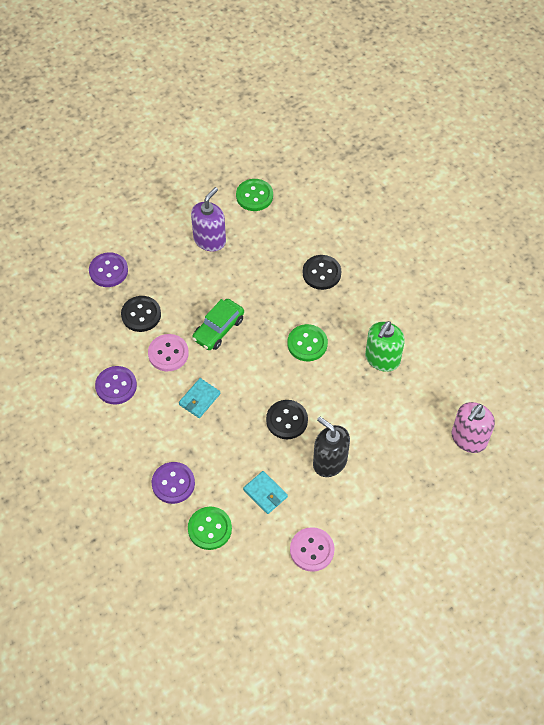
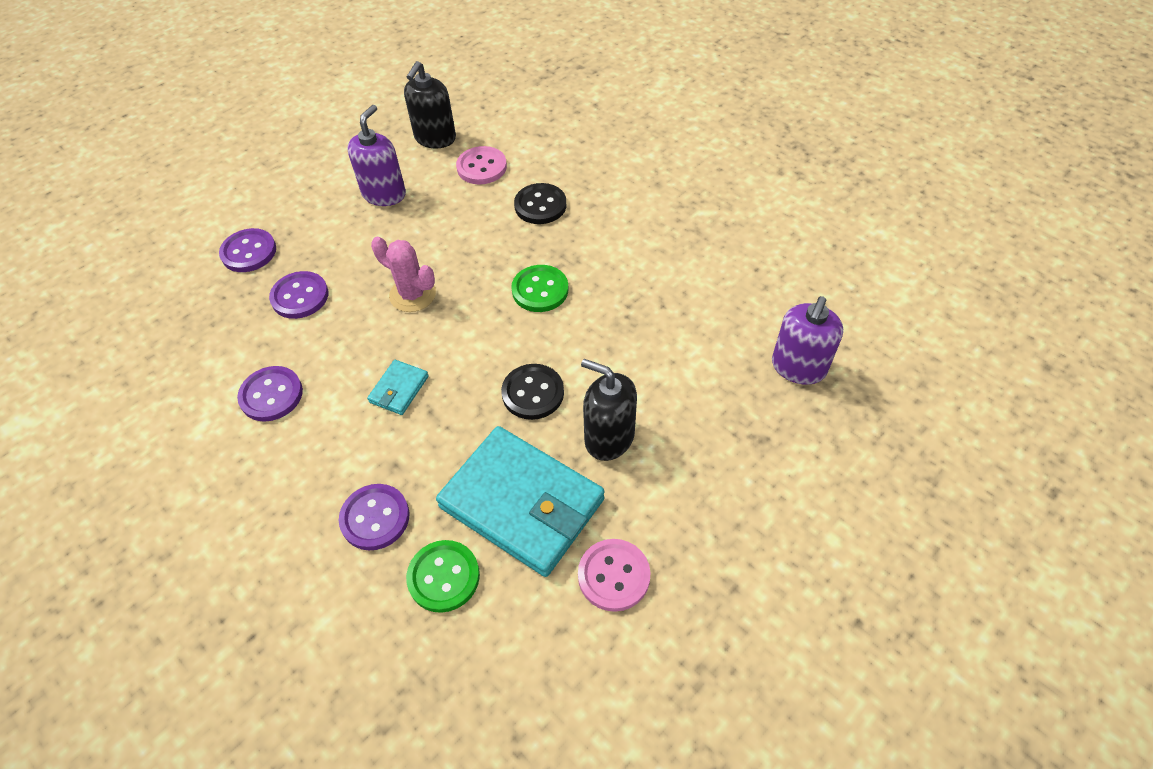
camera: 10 degrees left, 5 degrees down
black button [121,296,161,332] -> purple button [269,271,328,319]
pink button [148,334,189,371] -> pink button moved to [456,146,507,184]
green car [192,299,244,350] -> pink cactus [371,237,436,312]
green button [236,179,273,211] -> black soap dispenser [404,61,456,149]
turquoise wallet [243,471,288,514] -> turquoise wallet [436,426,605,577], size x2.34
green soap dispenser [365,321,405,372] -> none
pink soap dispenser [451,402,495,453] -> purple soap dispenser [772,296,843,385]

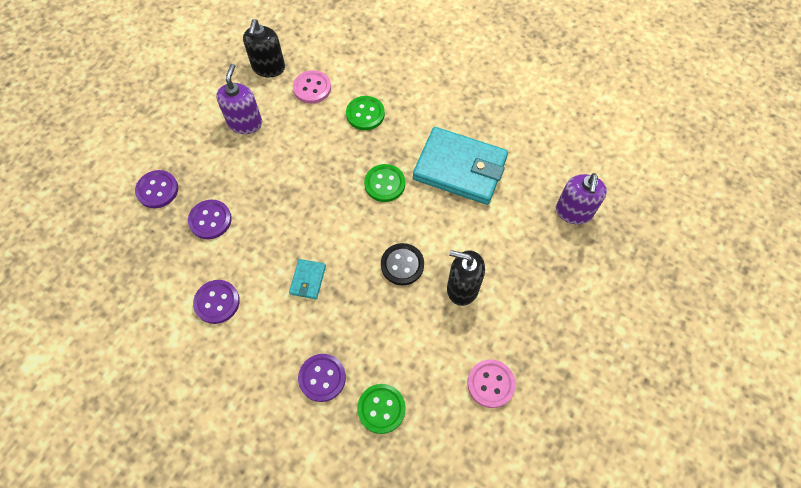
camera: 15 degrees left, 10 degrees up
pink cactus [371,237,436,312] -> none
turquoise wallet [436,426,605,577] -> turquoise wallet moved to [413,127,508,205]
black button [514,183,566,224] -> green button [346,96,385,130]

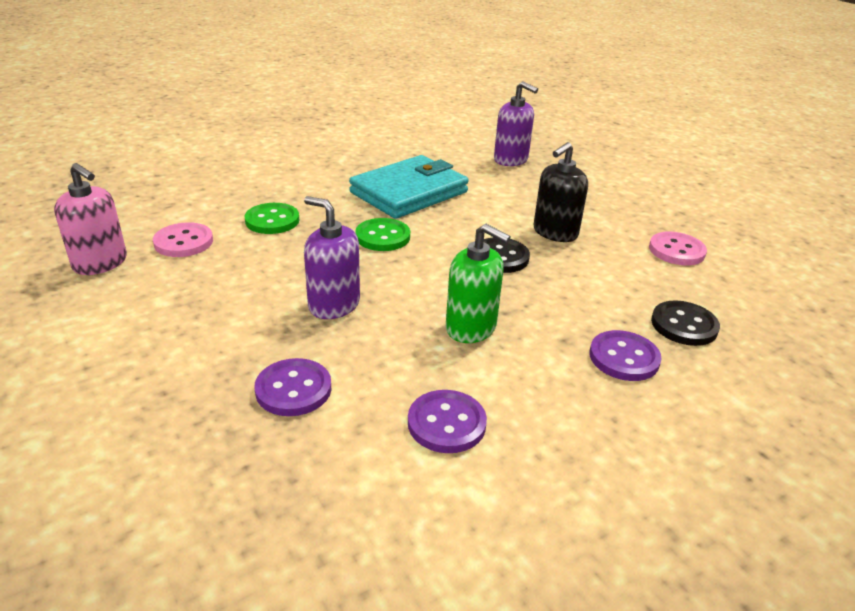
camera: 65 degrees left, 30 degrees down
purple button [135,170,178,208] -> none
purple soap dispenser [216,64,262,134] -> purple soap dispenser moved to [304,196,360,319]
black soap dispenser [243,19,285,77] -> pink soap dispenser [54,163,127,275]
turquoise wallet [289,259,326,299] -> green soap dispenser [446,224,511,343]
green button [357,384,406,434] -> black button [651,300,720,346]

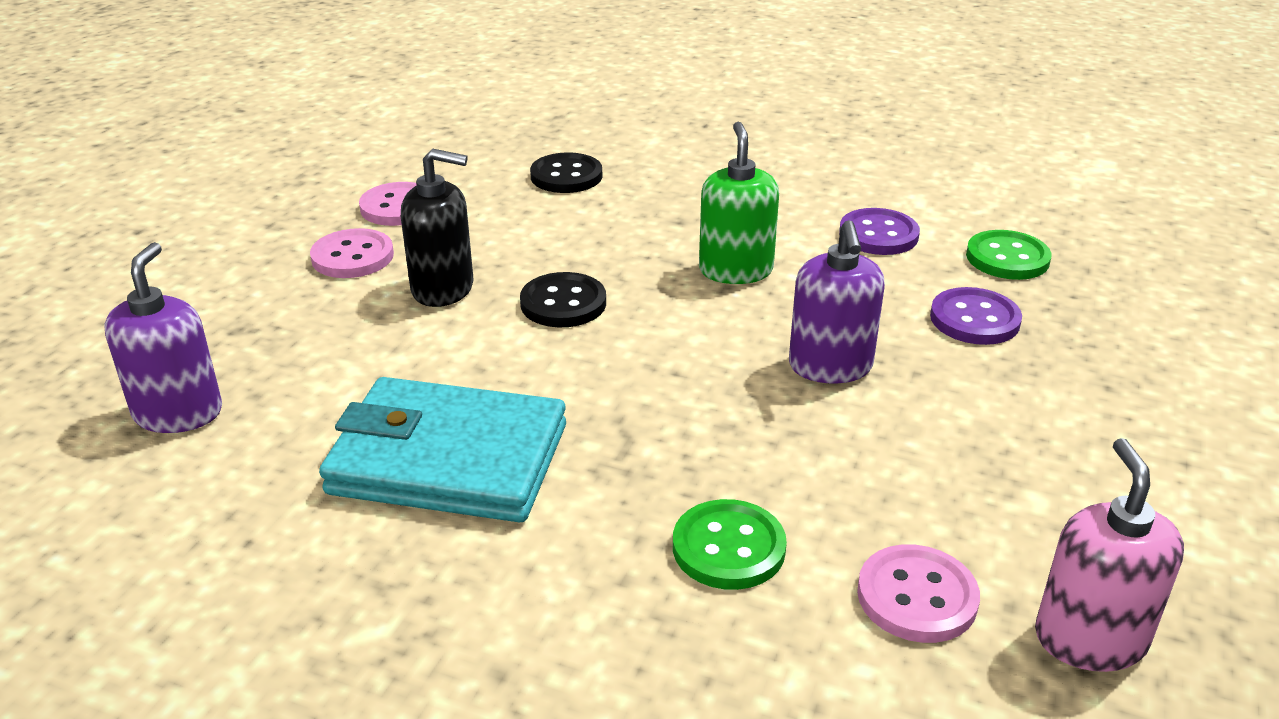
camera: 125 degrees left, 0 degrees up
green button [355,218,410,251] -> green button moved to [966,230,1052,280]
purple button [590,330,662,381] -> none
none -> pink button [310,228,394,278]

